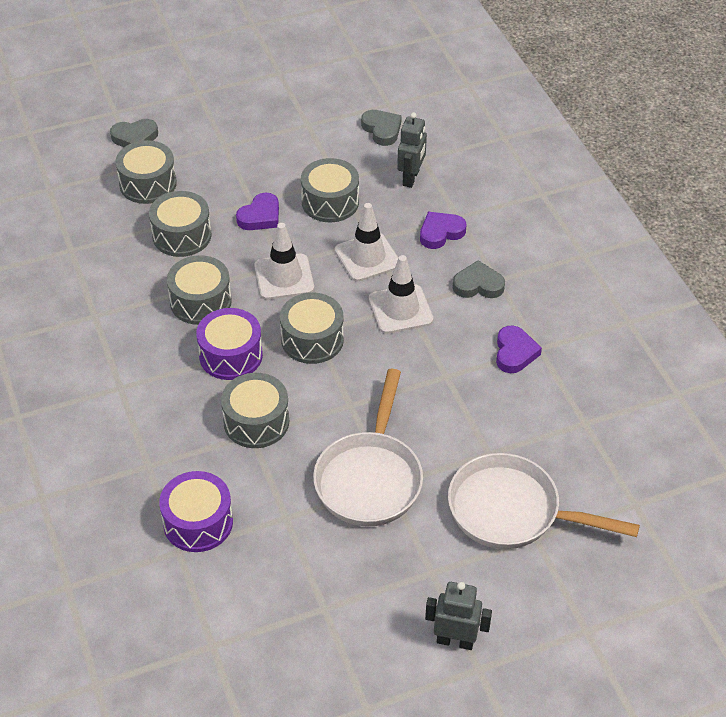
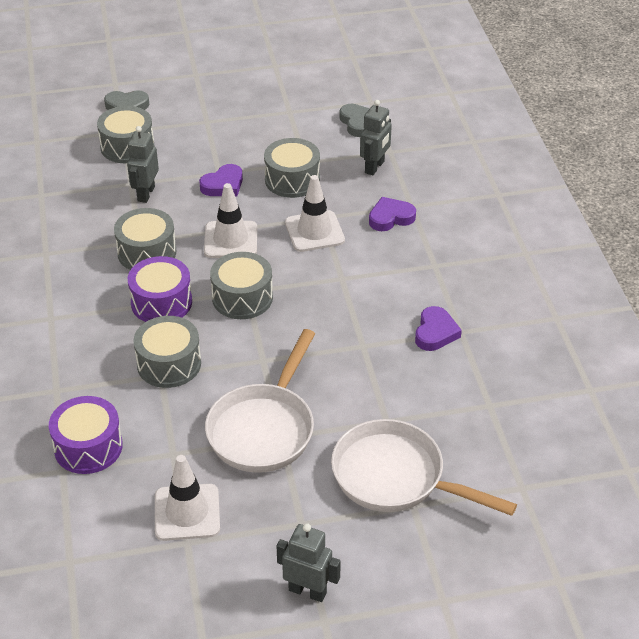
camera: 10 degrees right, 5 degrees down
grey drum [149,191,212,257] -> grey robot [127,126,159,203]
white traffic cone [369,255,433,334] -> white traffic cone moved to [155,455,220,541]
grey heart [452,260,505,298] -> none

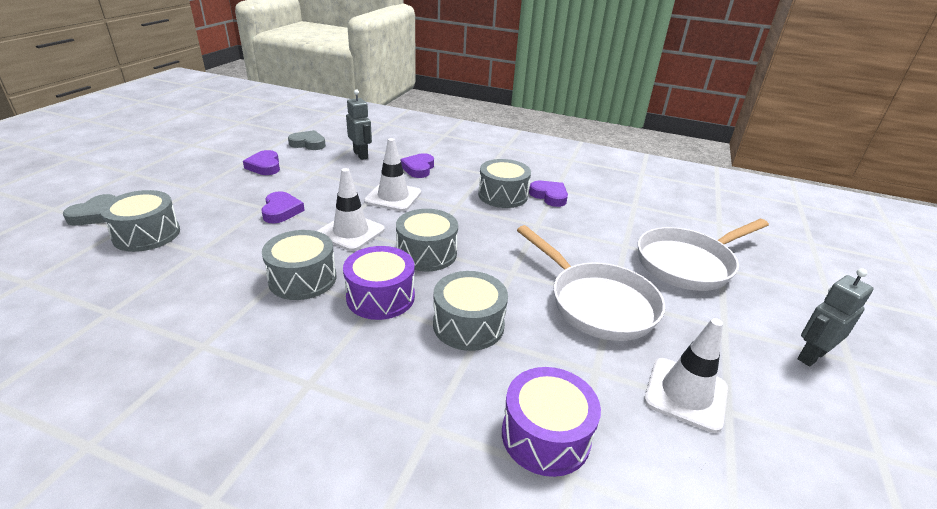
camera: 60 degrees left, 10 degrees down
grey robot [127,126,159,203] -> none
grey drum [264,138,320,198] -> grey drum moved to [478,159,531,208]
none -> purple heart [243,150,280,175]

